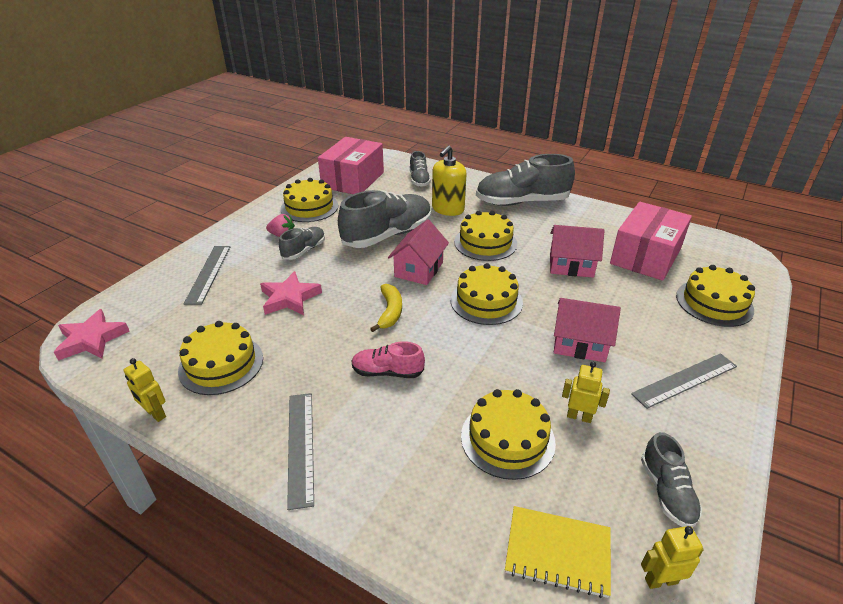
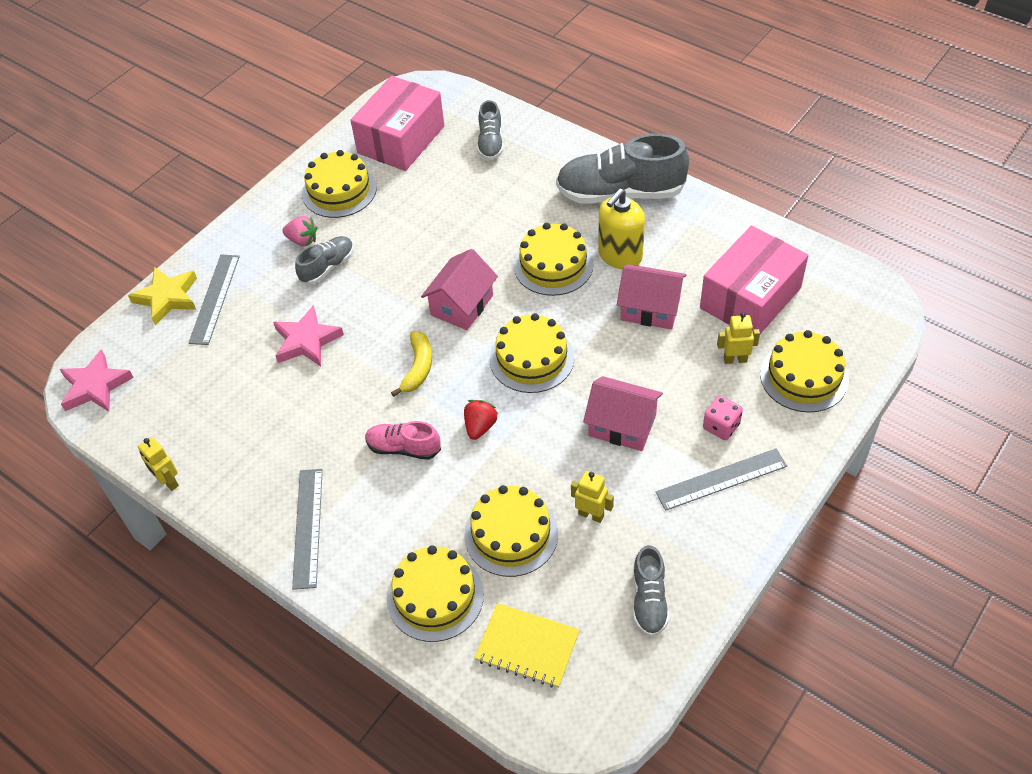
camera: 10 degrees right, 15 degrees up
yellow cake [178,321,263,395] -> yellow cake moved to [387,545,484,642]
grey shoe [338,190,431,248] -> none
yellow soap dispenser [432,146,467,216] -> yellow soap dispenser moved to [598,188,645,269]
yellow robot [641,526,704,589] -> yellow robot moved to [717,312,760,364]
none -> yellow star [128,267,197,325]
none -> red strawberry [464,400,498,440]
none -> pink dice [703,396,743,440]

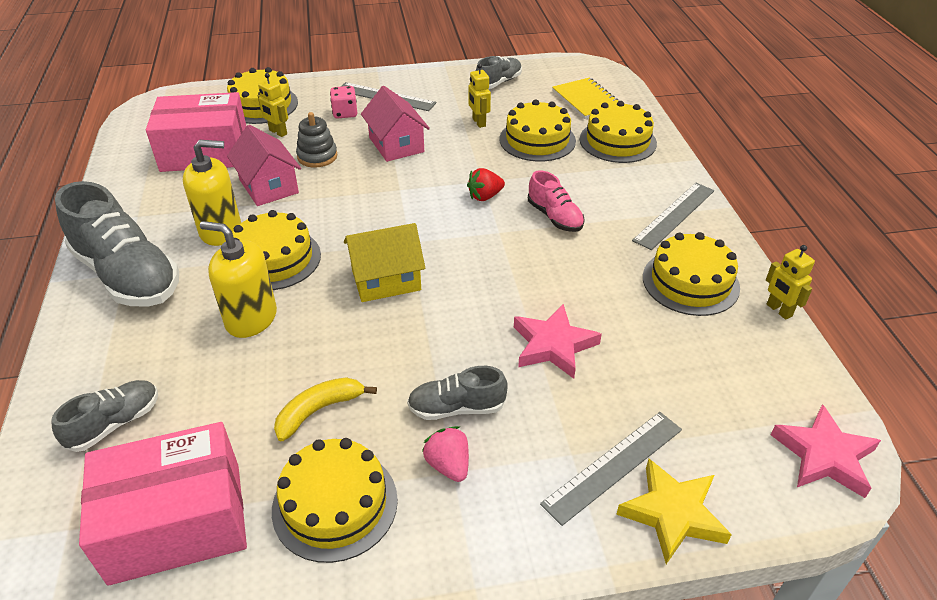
camera: 140 degrees left, 10 degrees down
yellow robot [138,437,179,491] -> yellow robot turned 150 degrees clockwise [766,245,815,320]
yellow banana [391,331,432,397] -> yellow banana moved to [274,377,377,441]
pink house [421,249,498,330] -> yellow house [344,223,425,302]
yellow cake [490,313,574,393] -> yellow cake moved to [643,232,740,316]
none -> yellow soap dispenser [200,221,277,338]
none -> grey stacking toy [296,112,338,167]

